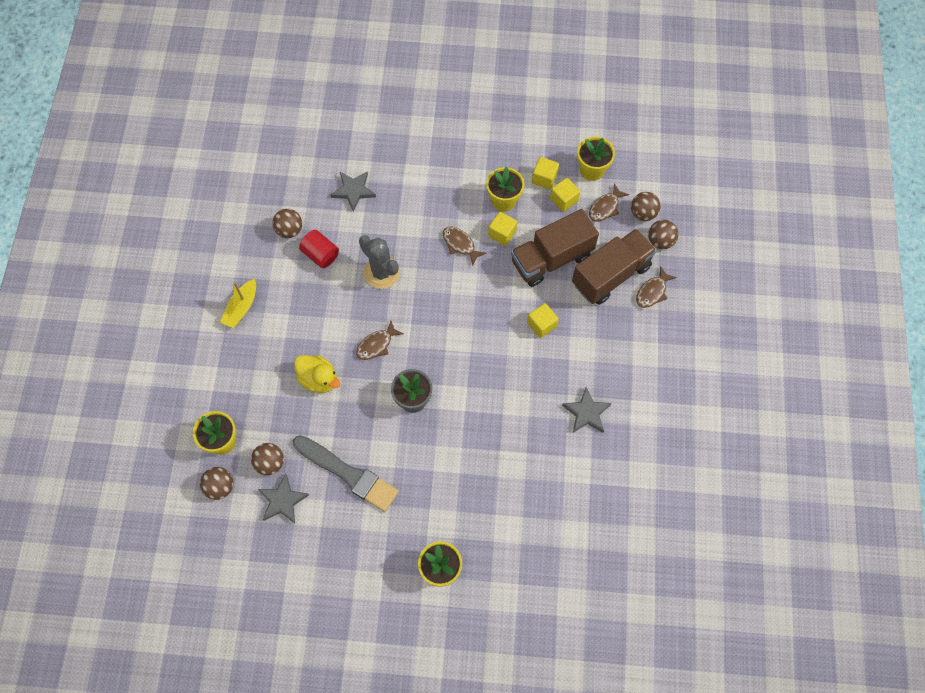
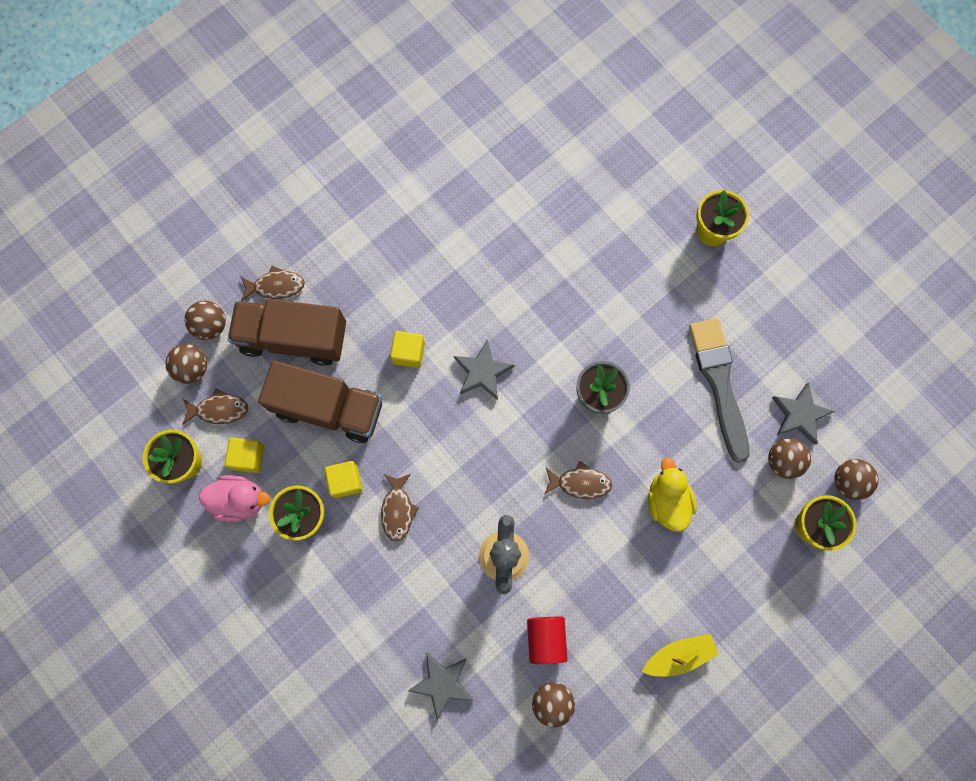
camera: 135 degrees left, 10 degrees up
yellow cube [532,157,559,189] -> pink duck [199,475,270,522]
grey star [562,387,612,433] -> grey star moved to [454,339,515,400]

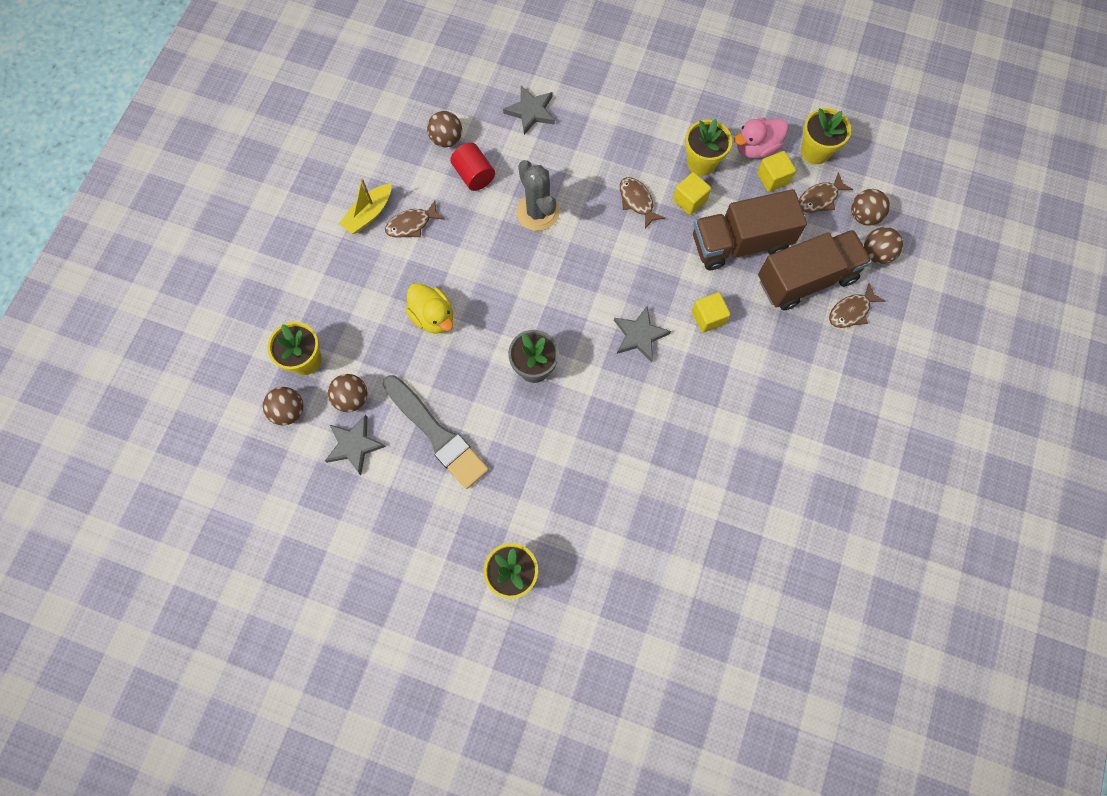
camera: 150 degrees right, 5 degrees down
brown fish [545,461,612,499] -> brown fish moved to [385,201,445,238]

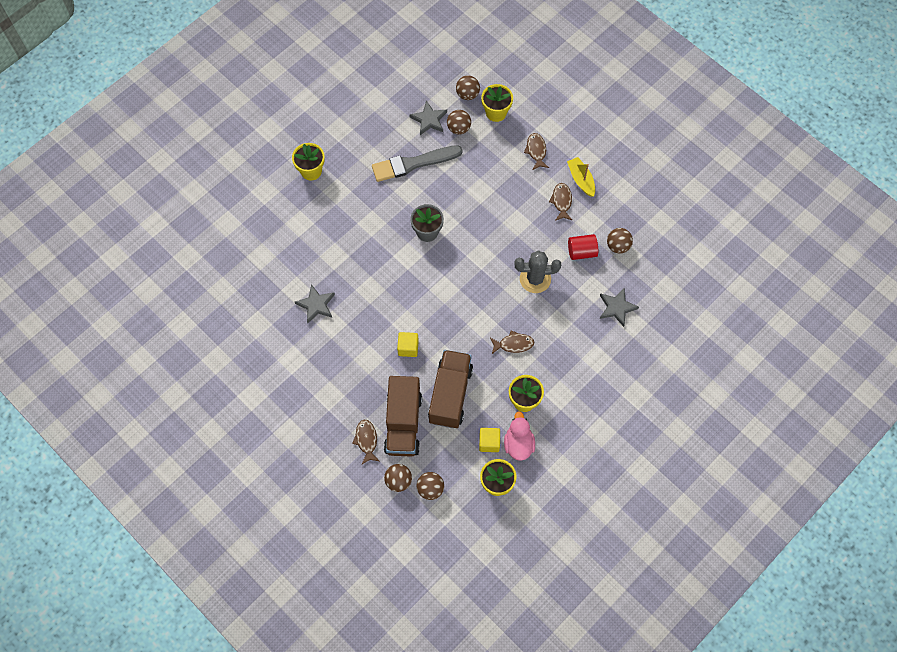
camera: 115 degrees right, 5 degrees down
yellow duck [406,283,453,334] -> none
grey star [614,306,671,362] -> grey star moved to [295,284,335,323]
yellow cube [673,172,711,215] -> none
brown fish [799,172,853,213] -> brown fish moved to [524,133,549,170]

